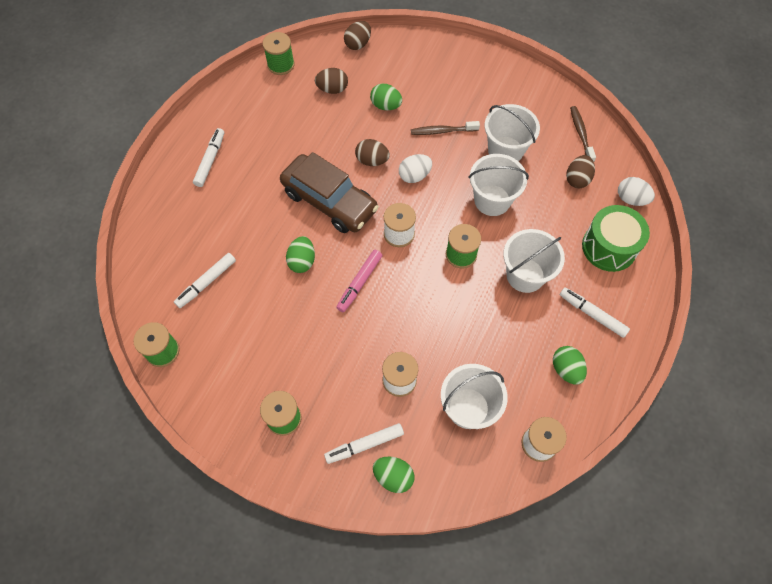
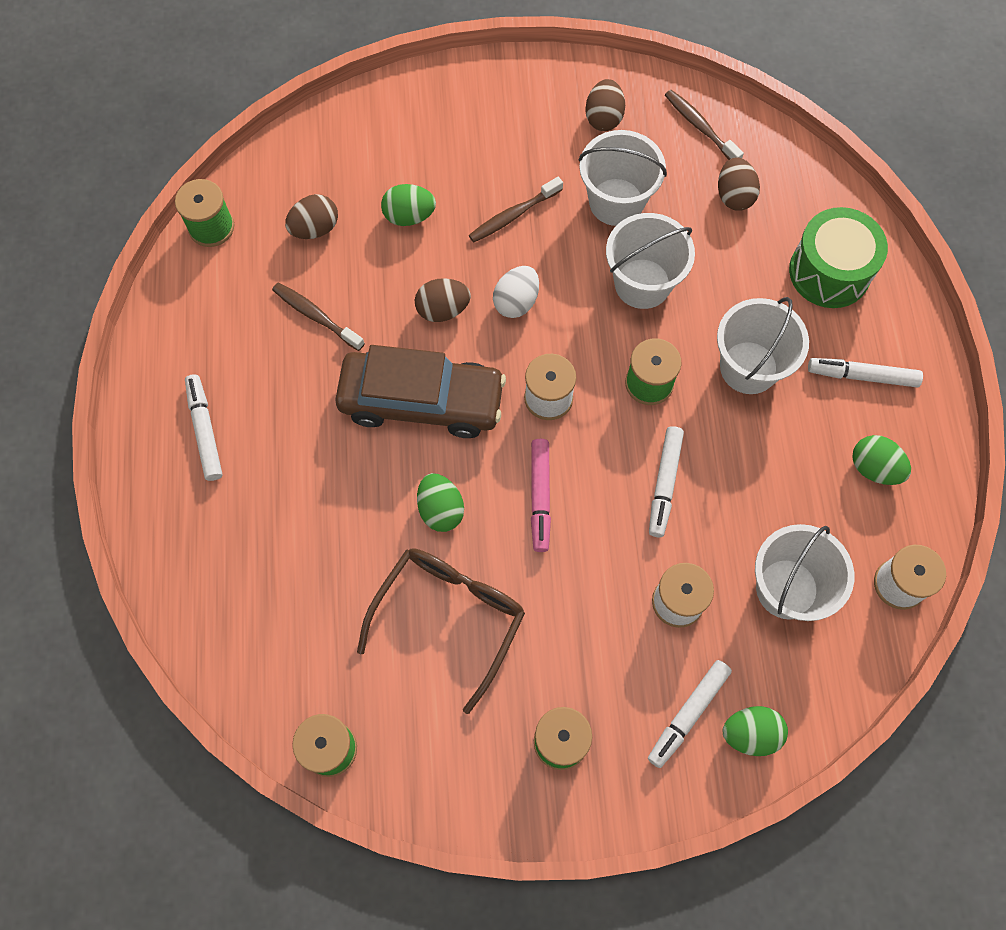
camera: 30 degrees left, 5 degrees up
white marker [174,253,236,308] -> white marker moved to [649,426,684,537]
brown egg [344,21,371,50] -> brown egg moved to [585,79,625,131]
white egg [618,177,655,206] -> none
none -> brown toothbrush [272,283,365,351]
none -> brown glasses [357,548,525,714]

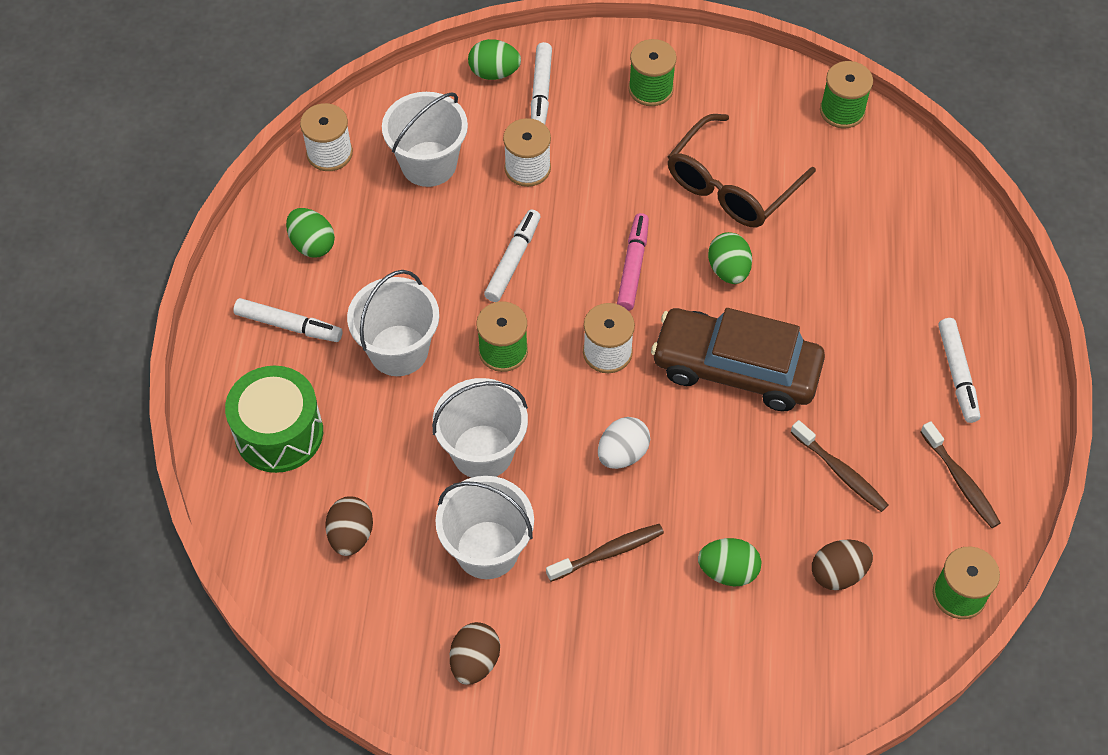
camera: 170 degrees left, 10 degrees down
brown egg [415,278,471,322] -> none
white marker [648,660,732,768] -> white marker turned 135 degrees clockwise [531,42,552,125]
brown toothbrush [665,90,744,160] -> brown toothbrush moved to [920,421,1001,528]

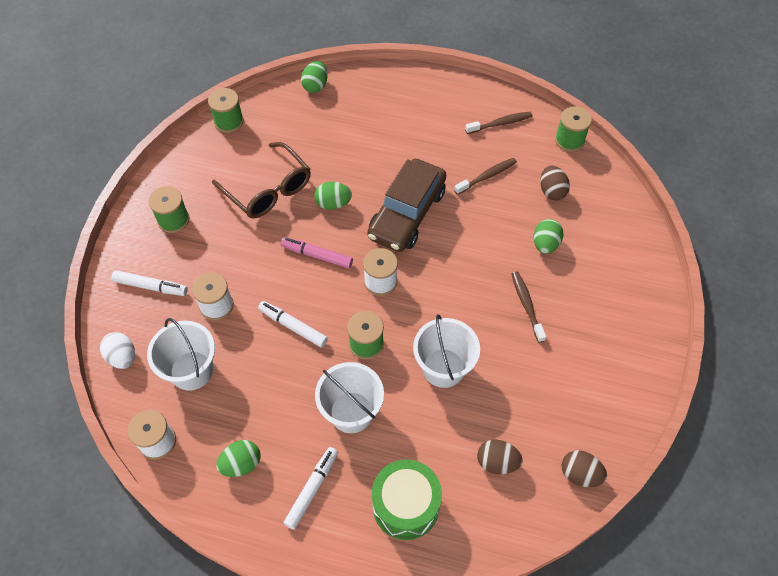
camera: 80 degrees left, 0 degrees up
white bucket [435,476,534,579] -> none
brown egg [450,622,500,685] -> brown egg moved to [561,450,607,487]
green egg [468,39,521,80] -> green egg moved to [301,61,328,93]
white egg [598,417,650,469] -> white egg moved to [100,332,135,369]
white marker [938,318,980,423] -> none

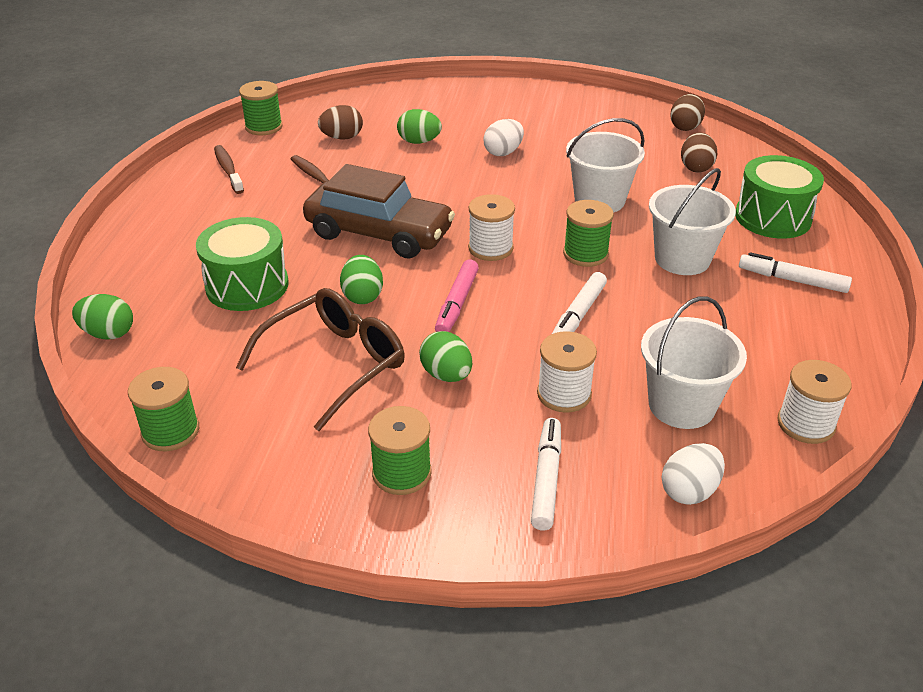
camera: 95 degrees left, 20 degrees down
green egg [216,440,260,477] -> green egg moved to [419,331,472,382]
brown toothbrush [512,271,546,343] -> white egg [484,119,524,156]
none -> green drum [196,217,289,311]

